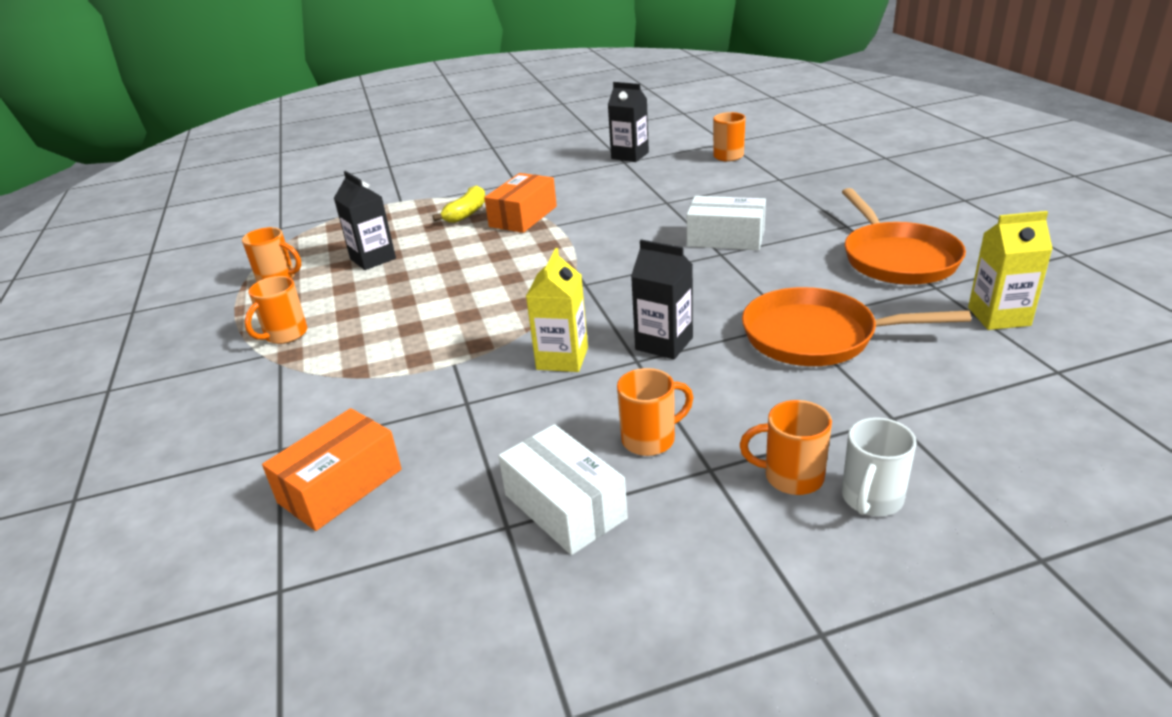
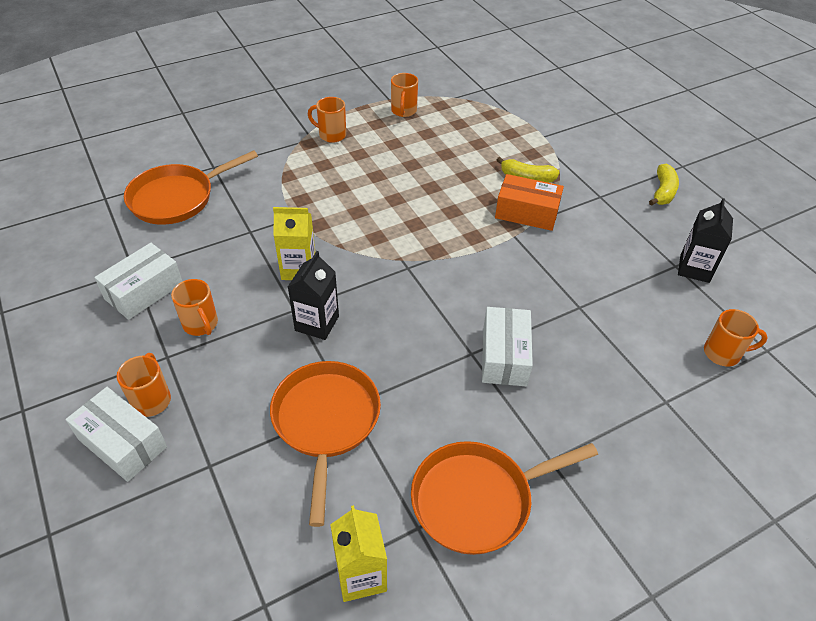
camera: 75 degrees right, 15 degrees up
orange box [262,408,402,531] -> orange pan [124,150,258,225]
black carton [334,171,396,270] -> none
white mug [842,417,917,516] -> white box [65,387,167,482]
none -> yellow banana [649,164,679,206]

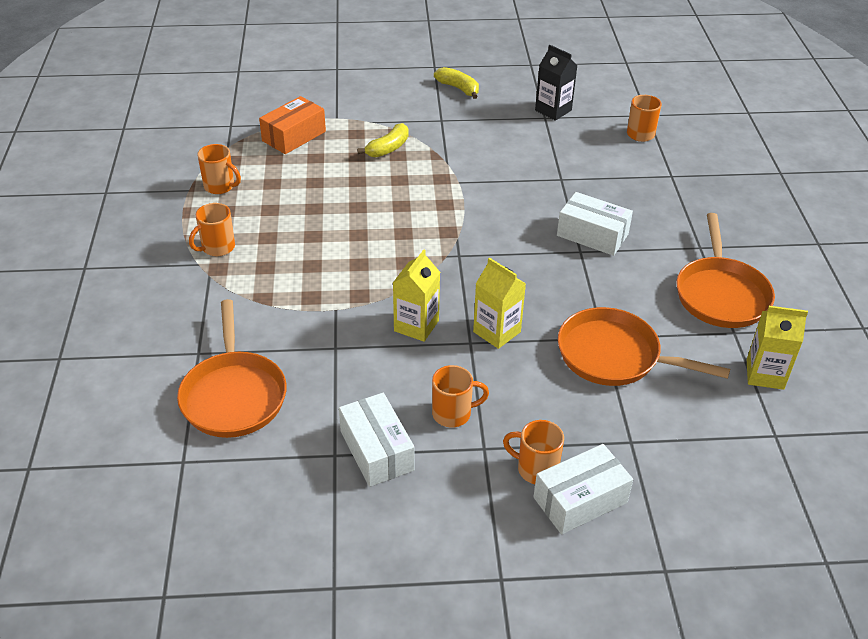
camera: 65 degrees left, 5 degrees down
black carton [288,251,339,340] -> yellow carton [473,257,526,349]
orange box [495,174,564,231] -> orange box moved to [259,96,326,154]

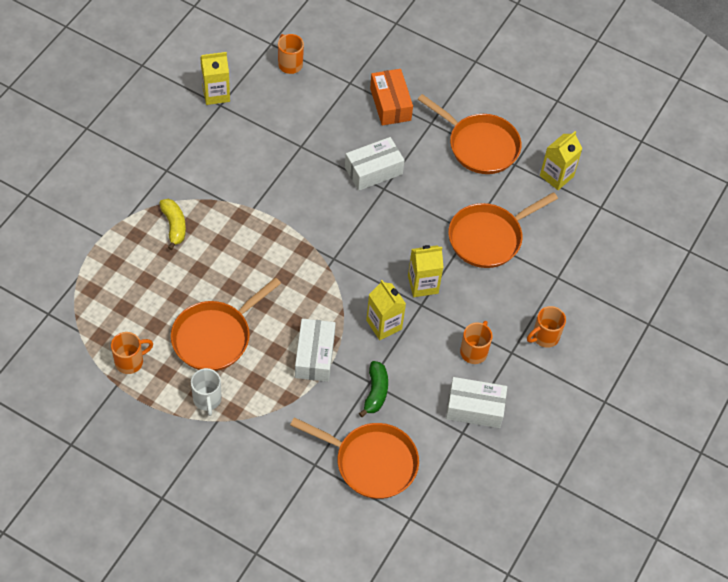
camera: 60 degrees left, 15 degrees up
orange mug [189,203,235,256] -> white mug [191,368,222,416]
orange box [259,96,326,154] -> orange box moved to [370,69,413,125]
yellow banana [434,67,479,99] -> none
white box [533,444,633,534] -> white box moved to [295,318,336,382]
black carton [535,45,578,121] -> yellow carton [200,52,230,105]
none -> orange pan [171,277,281,371]
none -> green banana [359,361,388,417]

